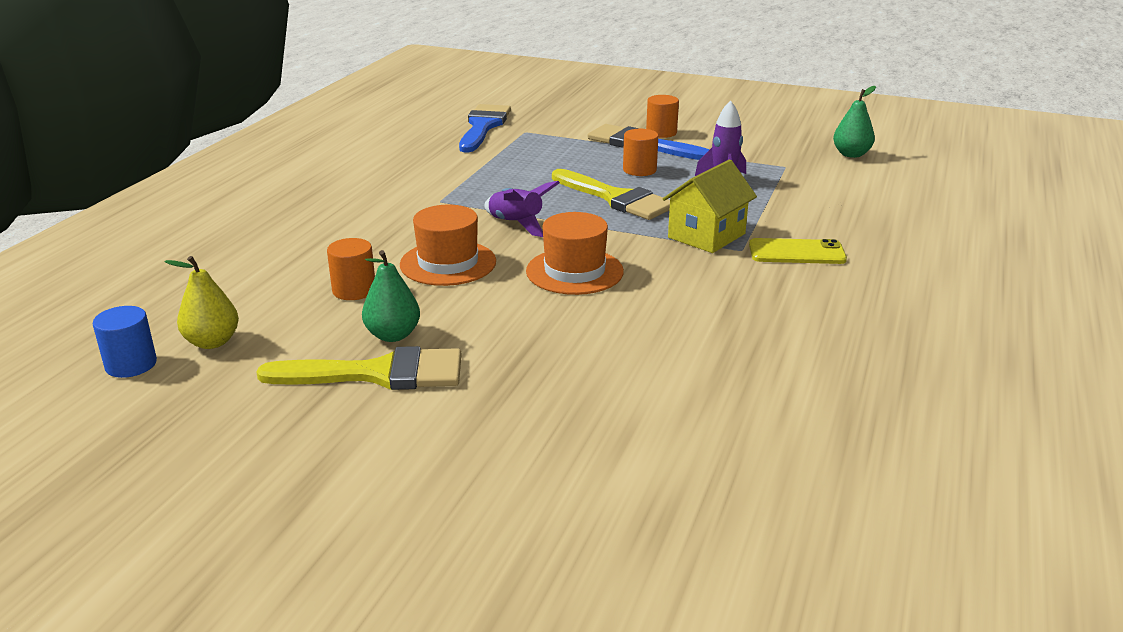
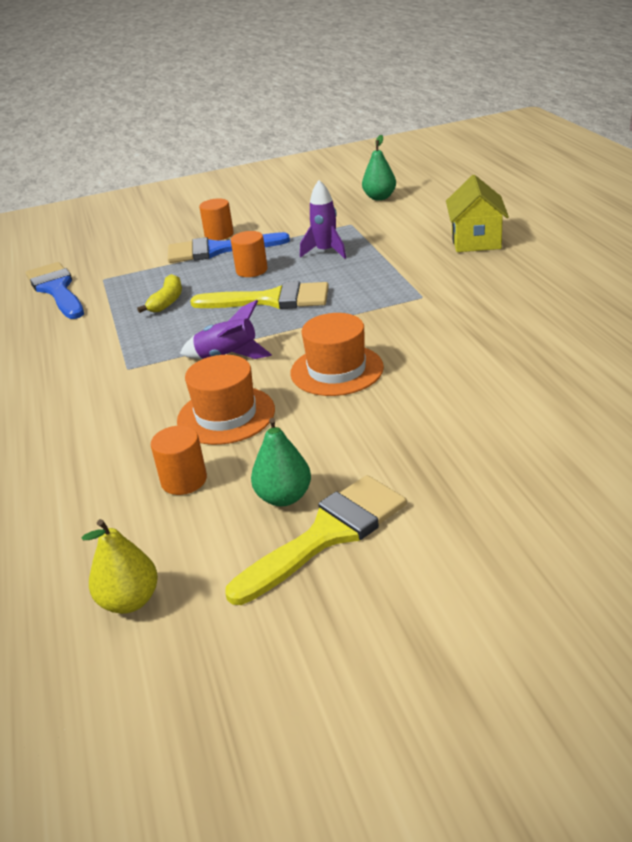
camera: 35 degrees left, 5 degrees up
blue cylinder [92,306,157,378] -> none
yellow house [662,159,757,253] -> yellow house moved to [446,175,509,252]
yellow phone [749,238,847,264] -> none
none -> yellow banana [137,274,182,313]

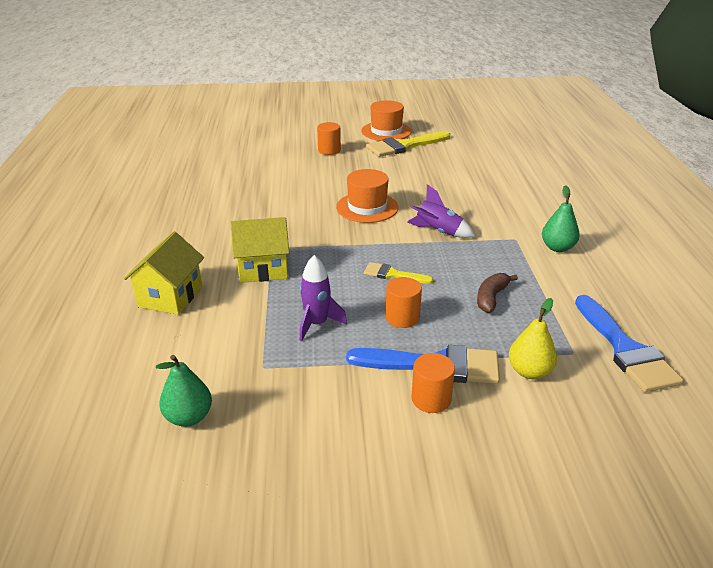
camera: 170 degrees left, 0 degrees up
yellow pear [81,519,158,614] -> yellow pear moved to [509,298,557,379]
yellow banana [137,274,182,313] -> brown banana [477,273,518,313]
orange cylinder [151,426,207,495] -> orange cylinder moved to [317,122,341,155]
orange hat [177,355,275,445] -> orange hat moved to [361,100,412,141]
yellow brush [190,281,329,309] -> yellow brush [364,262,433,284], size x0.54
green pear [251,418,311,506] -> green pear moved to [542,185,580,252]
none -> yellow house [231,217,289,283]

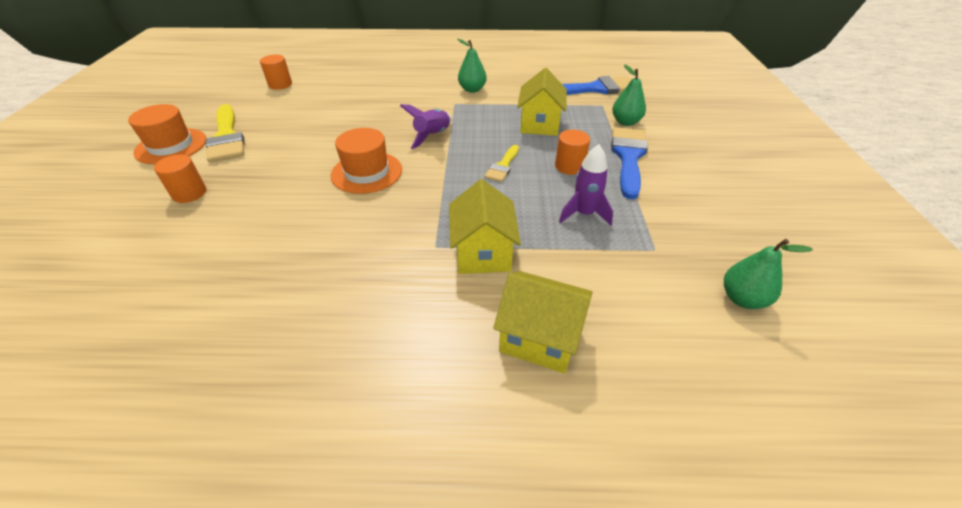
camera: 85 degrees left, 10 degrees up
orange cylinder [411,353,455,413] -> orange cylinder moved to [260,55,292,90]
brown banana [477,273,518,313] -> yellow house [517,68,567,136]
yellow pear [509,298,557,379] -> green pear [612,65,646,126]

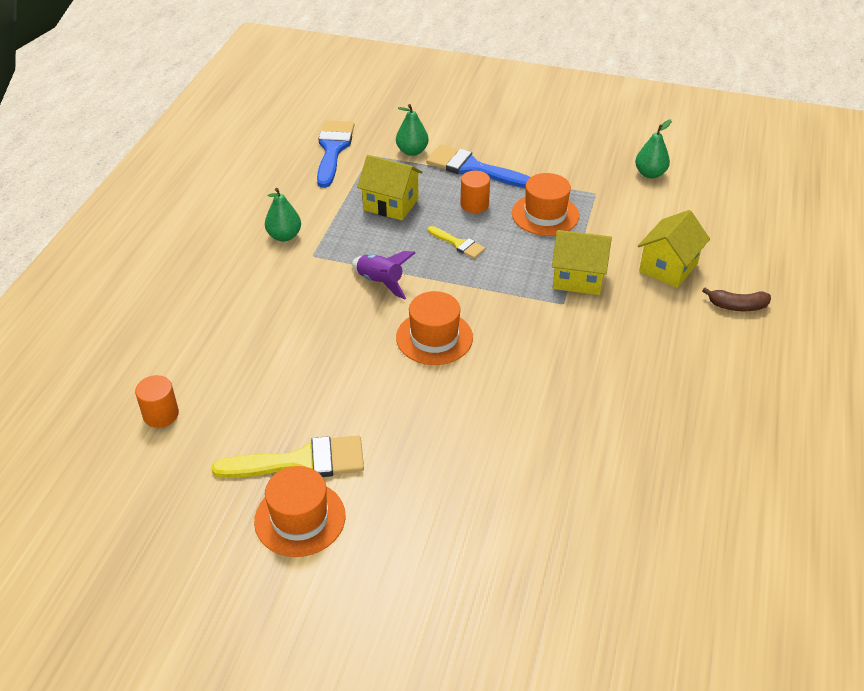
camera: 75 degrees left, 0 degrees up
orange cylinder [154,154,206,203] -> none
purple rocket [559,145,613,225] -> orange hat [512,173,579,236]
none -> brown banana [702,288,771,311]

